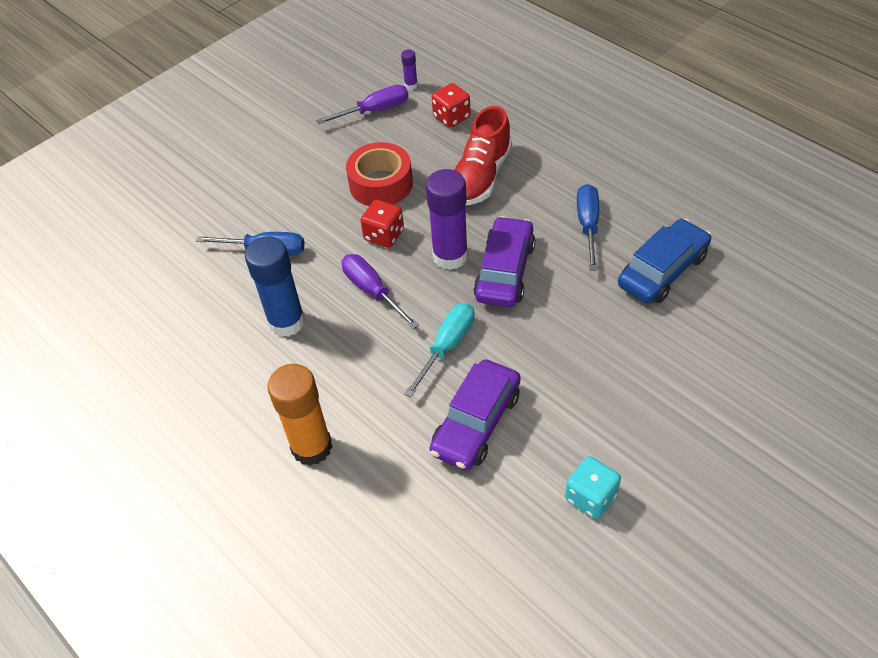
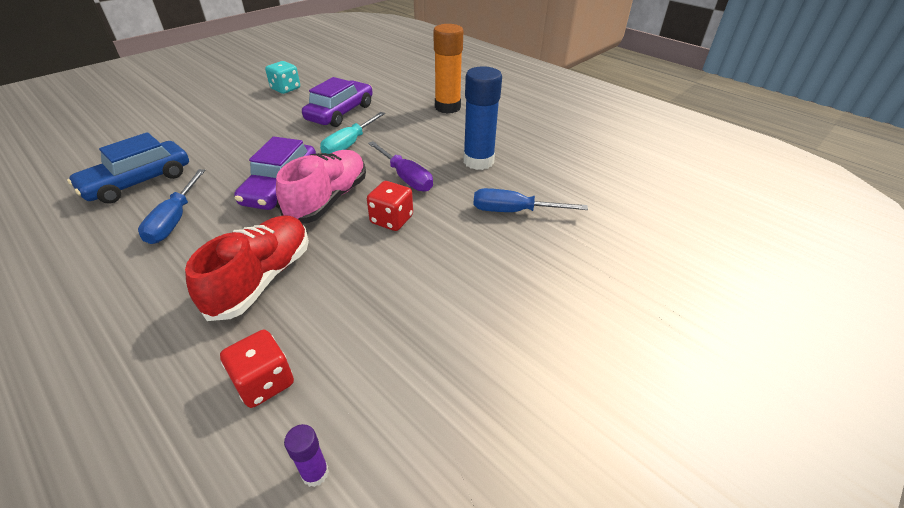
camera: 175 degrees right, 10 degrees down
purple screwdriver [316,85,409,124] -> none
red tape [346,142,413,206] -> none
purple glue stick [426,169,468,270] -> pink shoe [276,150,366,224]

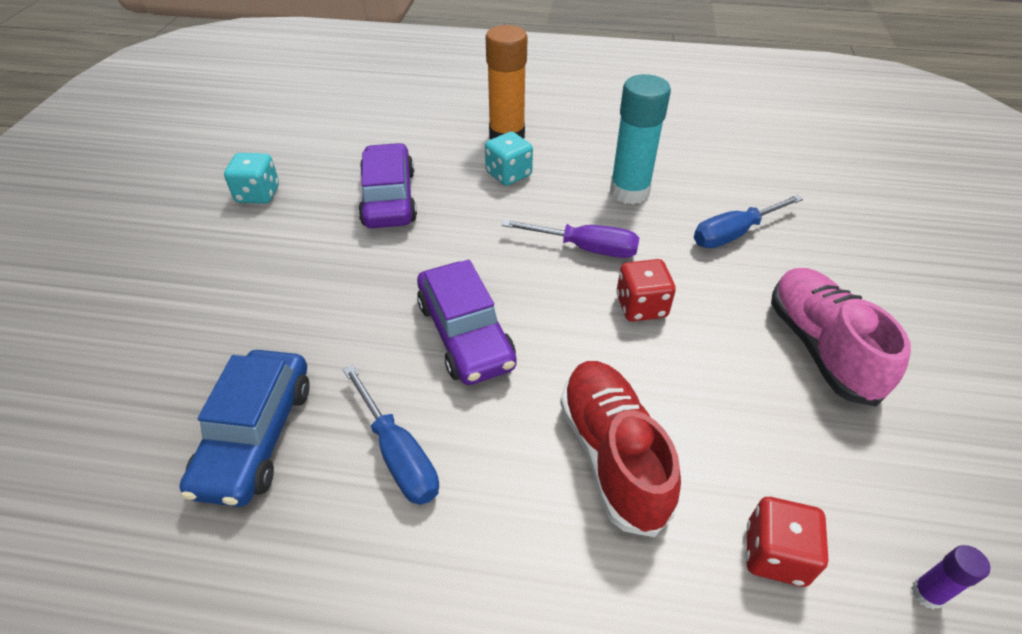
camera: 35 degrees left, 5 degrees up
pink shoe [276,150,366,224] -> pink shoe moved to [771,268,911,407]
turquoise screwdriver [320,112,385,154] -> none
blue glue stick [463,66,502,170] -> turquoise glue stick [610,74,671,204]
none -> turquoise dice [485,132,533,186]

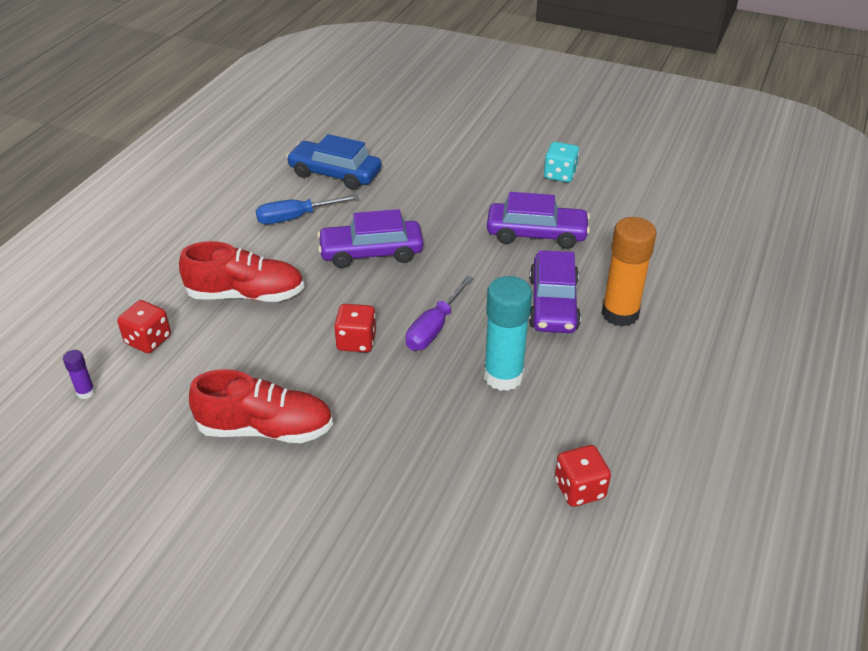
camera: 105 degrees right, 5 degrees down
turquoise dice [485,132,533,186] -> purple car [529,250,581,333]
blue screwdriver [694,195,803,248] -> none
pink shoe [771,268,911,407] -> red shoe [189,369,333,443]
none -> red dice [555,445,611,507]

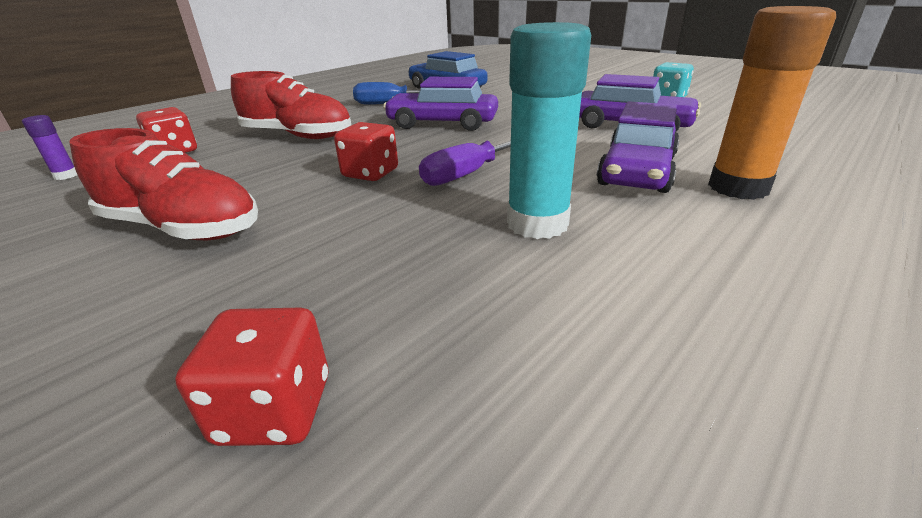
camera: 20 degrees right, 10 degrees down
red dice [555,445,611,507] -> red dice moved to [175,308,328,446]

